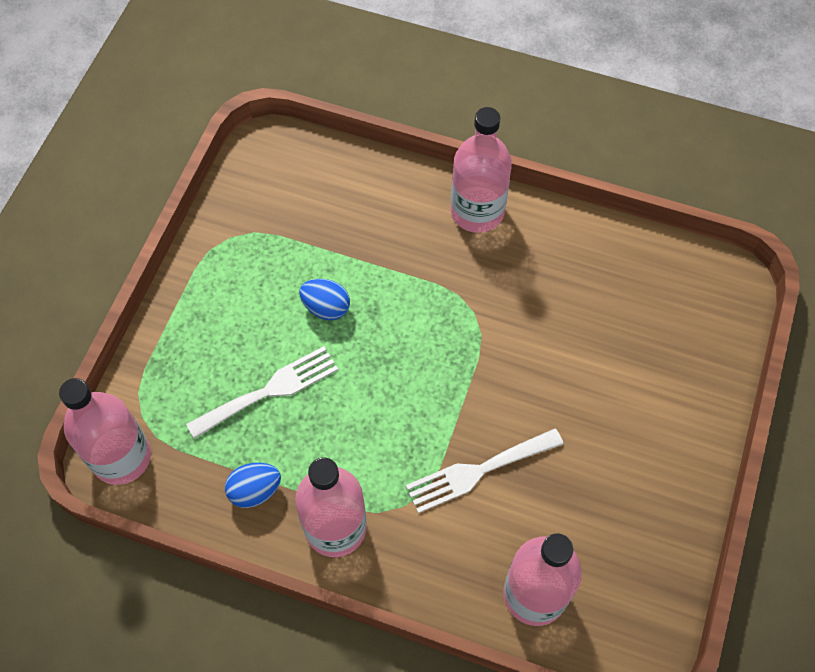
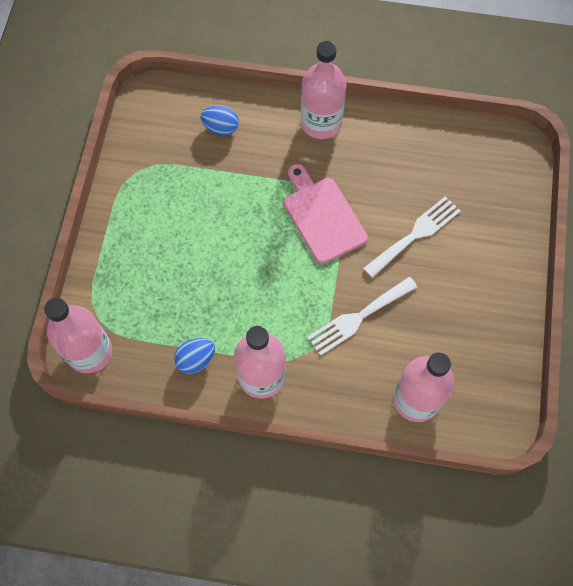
camera: 10 degrees left, 5 degrees up
white fork [186,346,338,439] -> white fork moved to [363,196,461,278]
blue egg [299,279,350,320] -> blue egg moved to [201,105,239,135]
none -> pink cutting board [284,164,368,264]

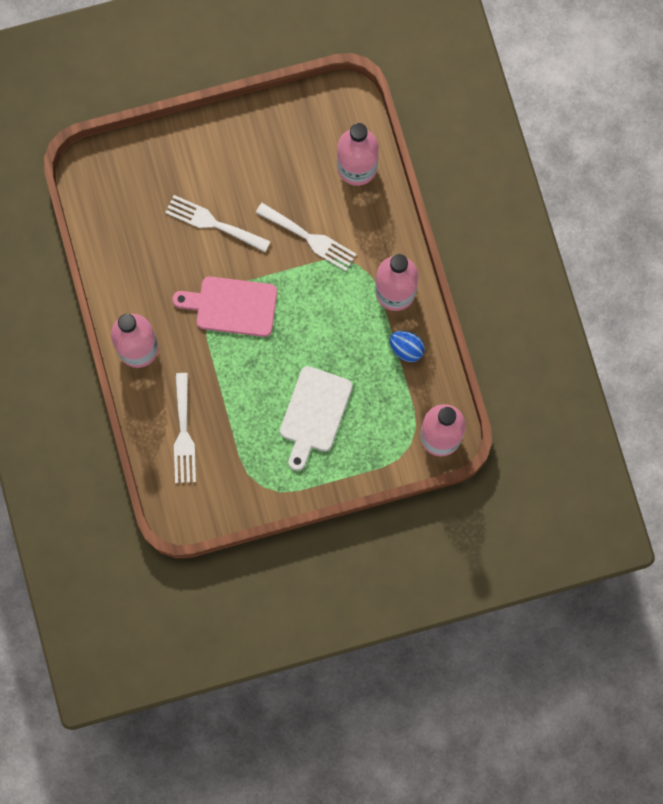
camera: 115 degrees left, 10 degrees up
blue egg [201,105,239,135] -> white fork [174,373,196,483]
pink cutting board [284,164,368,264] -> pink cutting board turned 60 degrees clockwise [172,276,277,337]
none -> white cutting board [280,366,353,471]

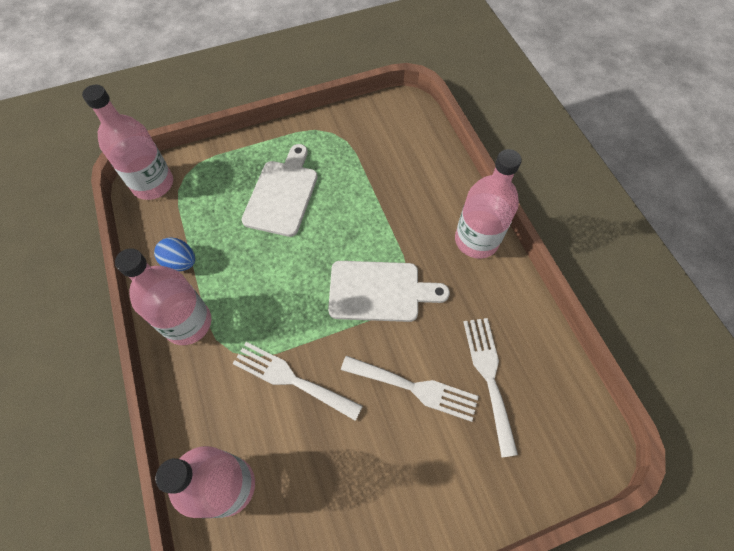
camera: 175 degrees right, 15 degrees down
pink cutting board [172,276,277,337] -> white cutting board [328,261,450,322]
white fork [174,373,196,483] -> white fork moved to [464,318,518,457]

